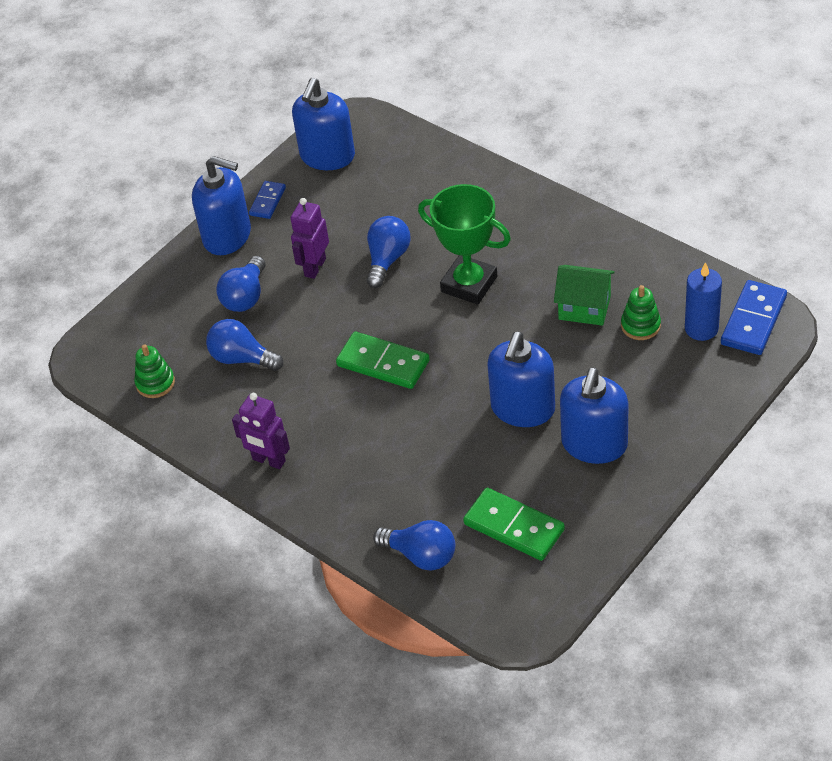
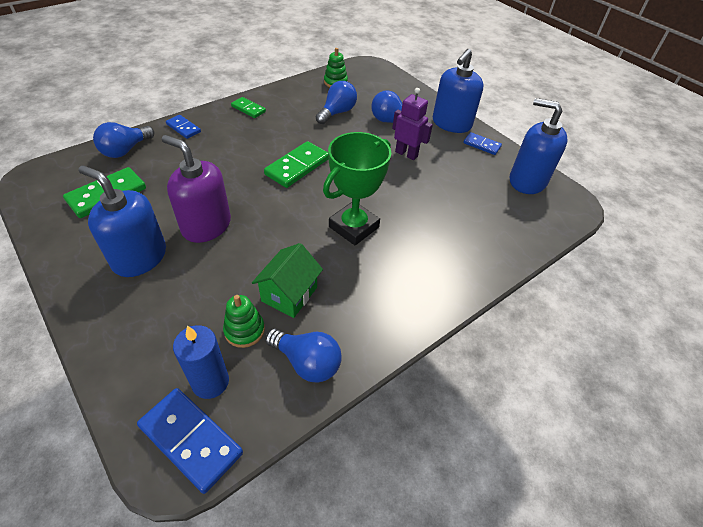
camera: 95 degrees right, 0 degrees up
purple robot [232,393,290,469] -> green domino [231,97,266,118]
blue light bulb [366,216,411,288] -> blue light bulb moved to [265,329,342,383]
blue soap dispenser [487,332,555,427] -> purple soap dispenser [162,135,231,243]
none -> blue domino [166,115,201,139]

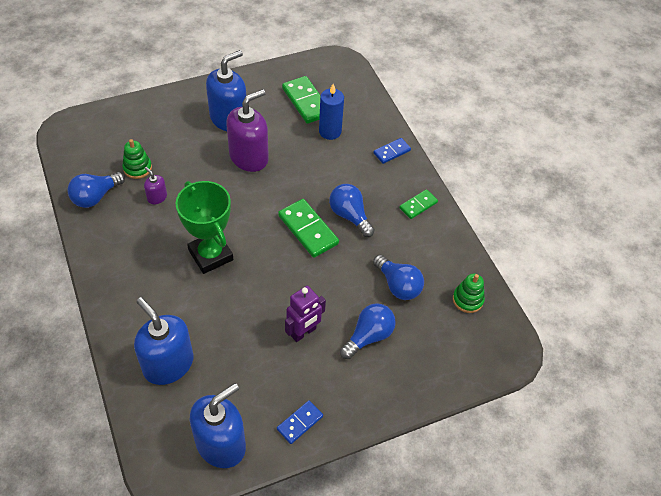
camera: 105 degrees right, 5 degrees up
blue light bulb [93,122,154,158] -> blue light bulb moved to [329,184,375,237]
blue domino [137,388,243,494] -> none
blue candle [173,325,229,399] -> blue candle moved to [319,84,344,140]
green house [252,243,323,318] -> purple soap dispenser [144,167,167,204]
blue soap dispenser [433,49,483,133] -> blue soap dispenser moved to [134,297,194,385]

